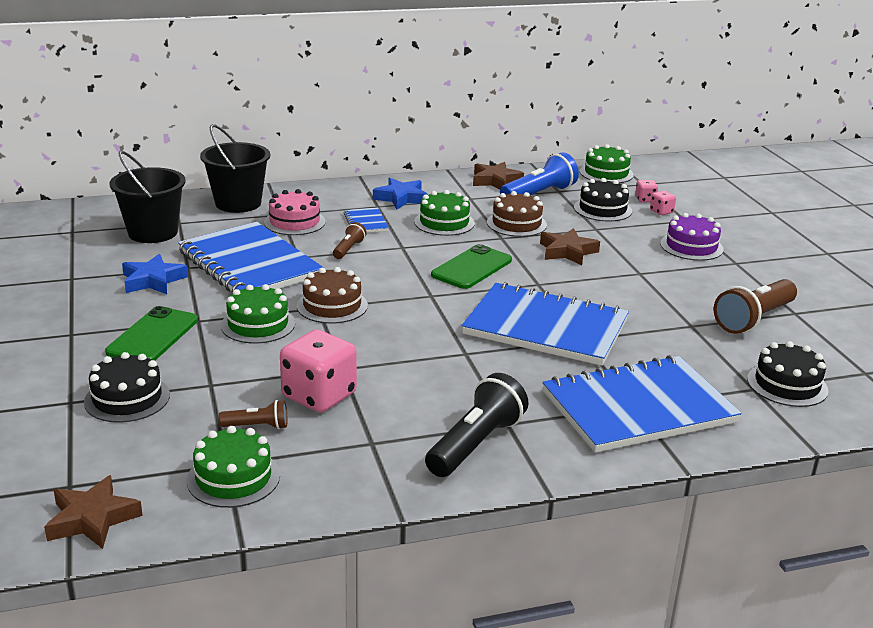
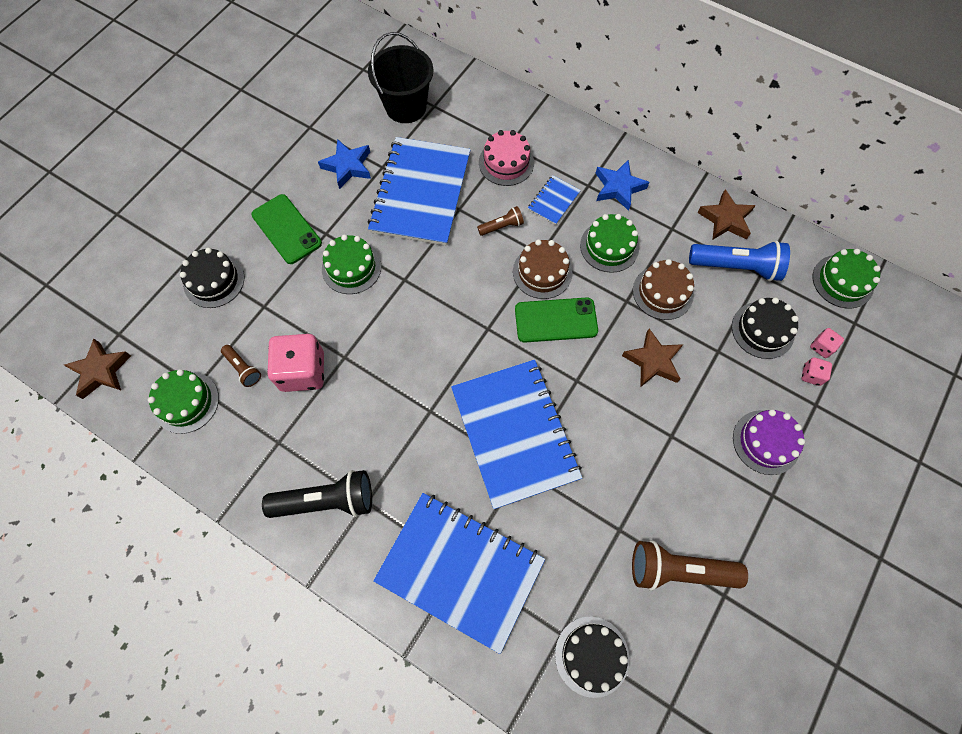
camera: 50 degrees right, 40 degrees up
green phone [105,306,198,361] -> green phone turned 75 degrees clockwise [251,194,322,264]
black bucket [200,124,270,213] -> none
brown cake [297,267,368,324] -> brown cake moved to [513,239,573,299]

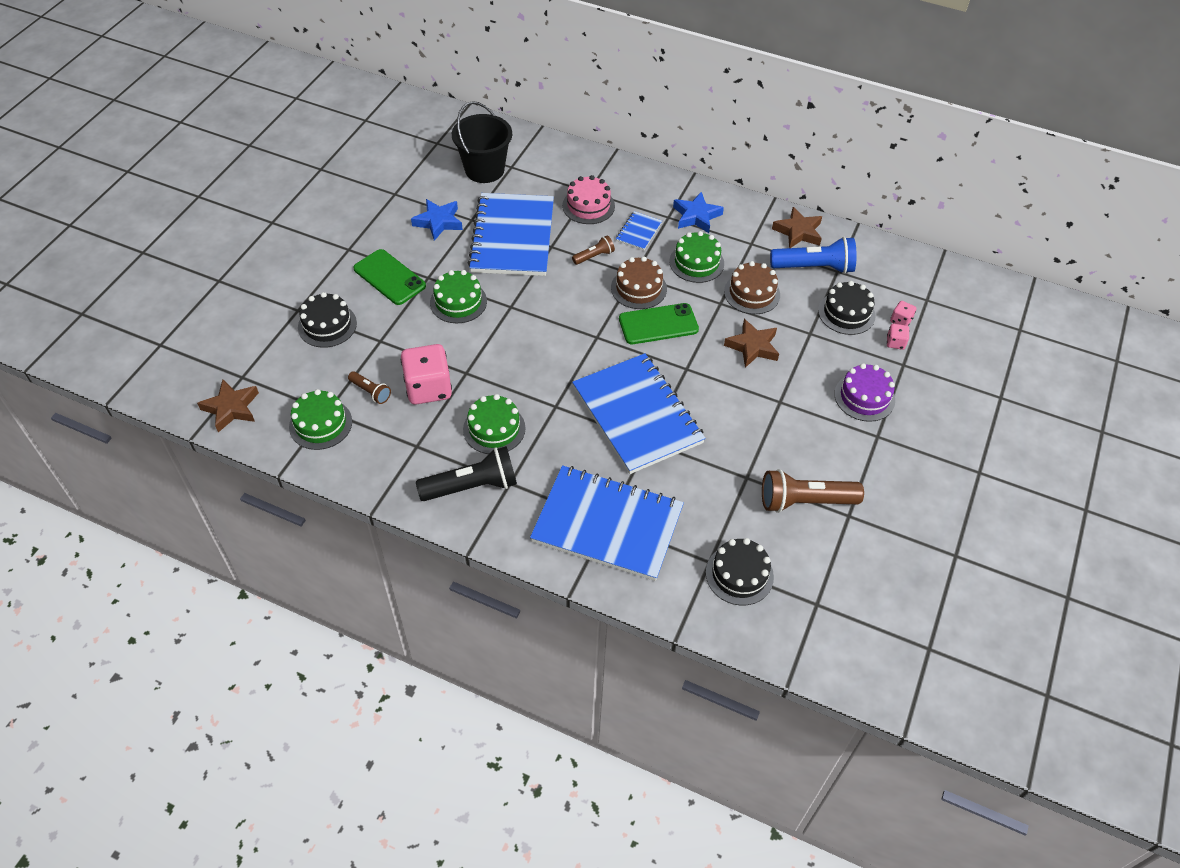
camera: 10 degrees left, 15 degrees down
green cake [813,249,881,308] -> green cake moved to [463,394,525,454]

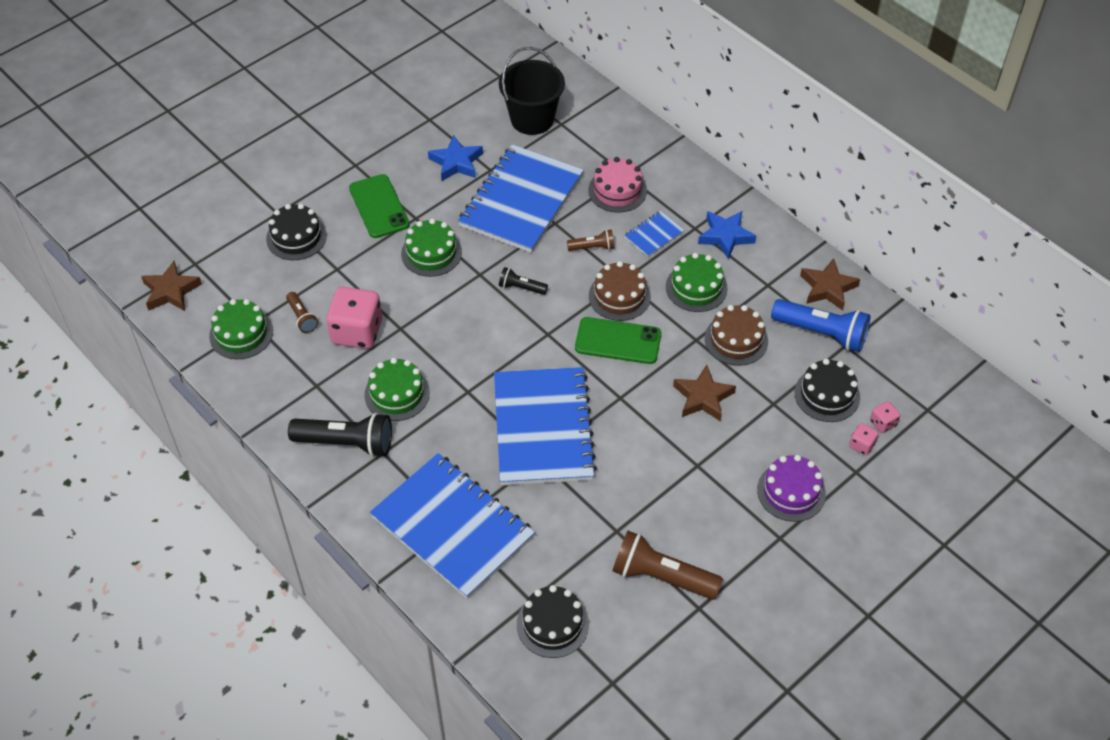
camera: 25 degrees right, 0 degrees up
none -> black flashlight [499,267,548,295]

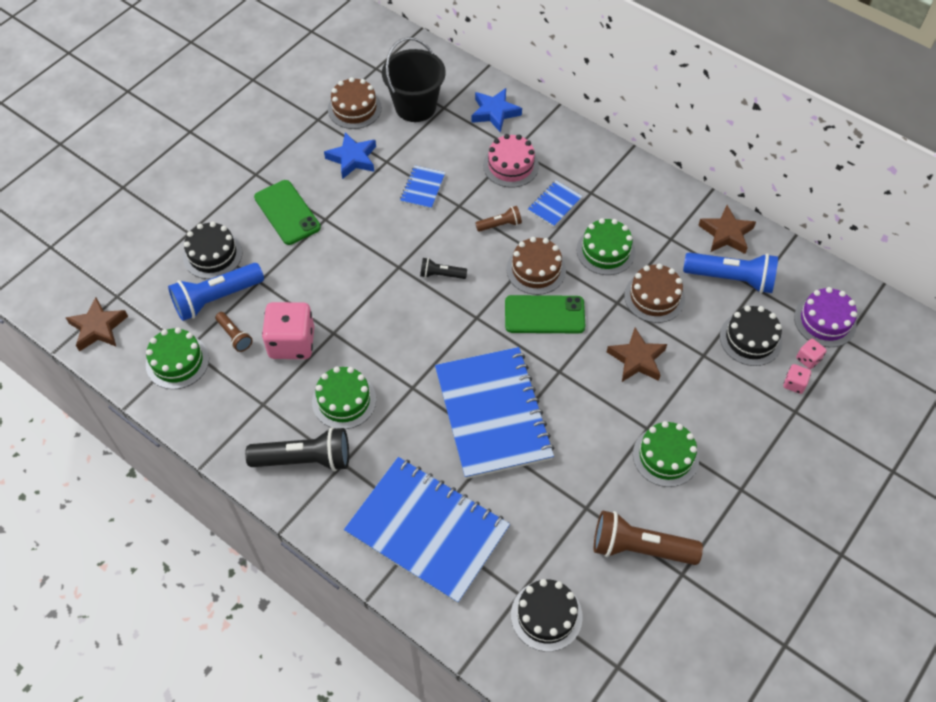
camera: 10 degrees left, 5 degrees up
green cake [401,219,462,277] -> green cake moved to [633,421,699,487]
blue notebook [458,144,584,253] -> blue notebook [400,165,445,209], size x0.42
blue star [698,211,756,259] -> blue star moved to [471,88,522,133]
purple cake [757,455,826,522] -> purple cake moved to [794,287,857,347]
none -> blue flashlight [168,263,264,321]
none -> brown cake [328,77,382,129]

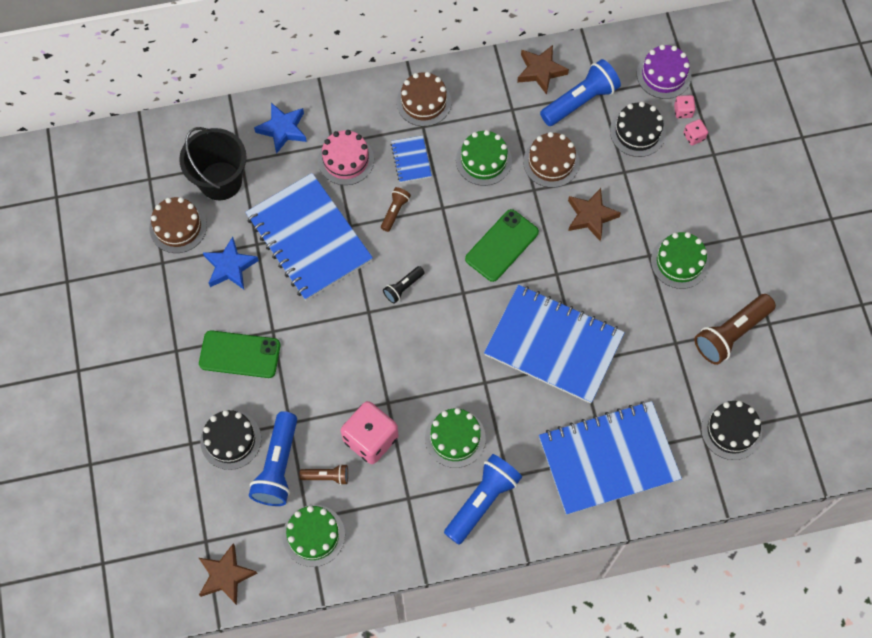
camera: 50 degrees left, 10 degrees up
black flashlight [245,427,349,471] -> blue flashlight [444,454,522,545]
blue notebook [400,165,445,209] -> blue notebook [245,173,373,301], size x2.38
brown cake [506,237,566,295] -> brown cake moved to [397,72,451,126]

